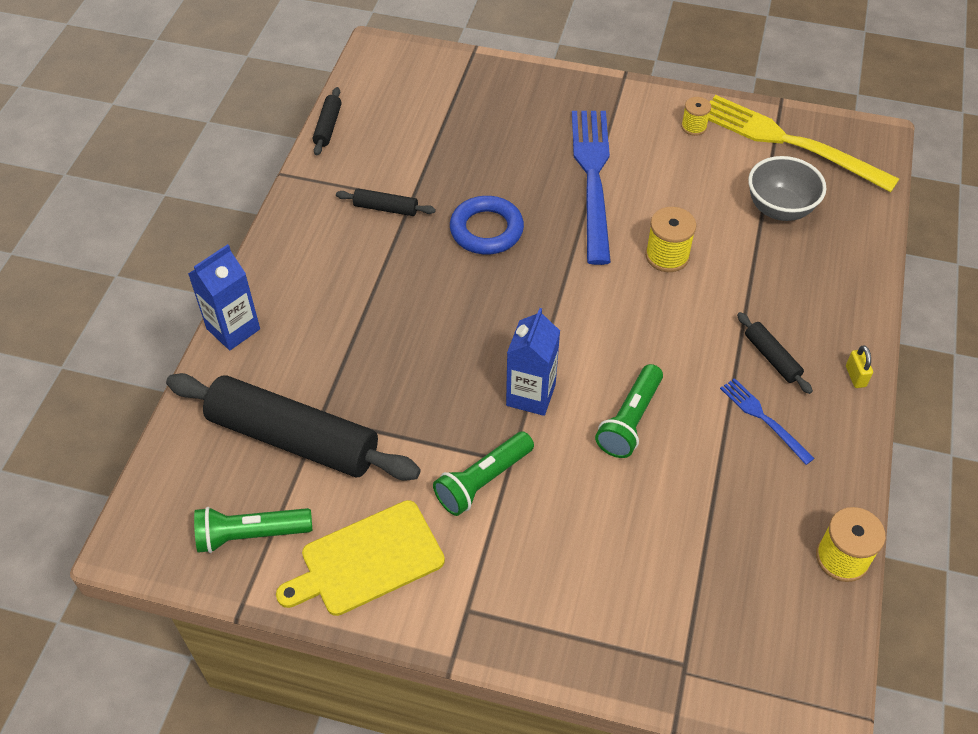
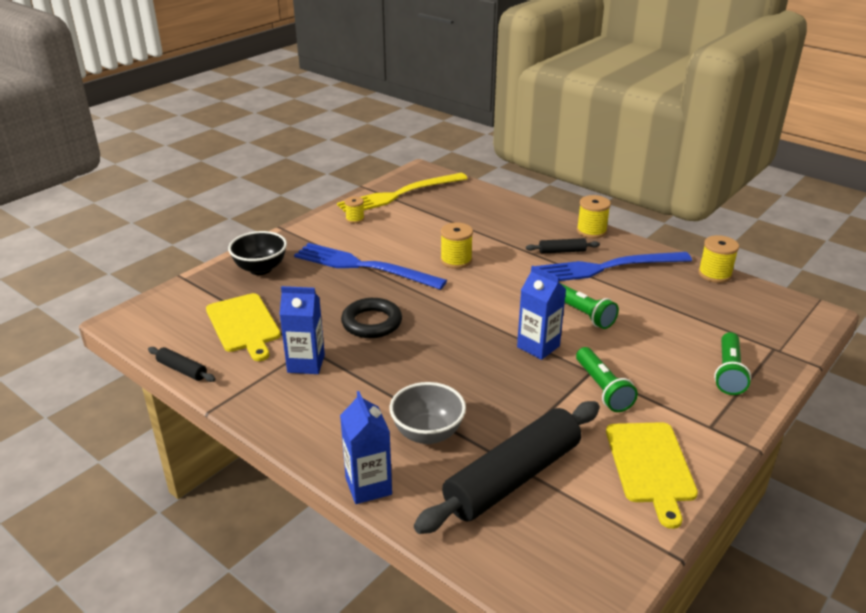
camera: 65 degrees left, 20 degrees down
green flashlight [194,507,313,553] -> green flashlight moved to [714,332,751,395]
black rolling pin [336,189,436,216] -> blue carton [279,286,325,374]
blue ring [450,196,524,255] -> black ring [341,298,402,338]
blue fork [720,378,815,465] -> blue fork [535,252,692,281], size x2.11
grey bowl [748,156,827,221] -> grey bowl moved to [390,382,466,444]
yellow padlock [846,345,873,388] -> yellow spool [577,195,611,238]
none -> yellow cutting board [206,293,281,361]
none -> black bowl [228,231,287,275]

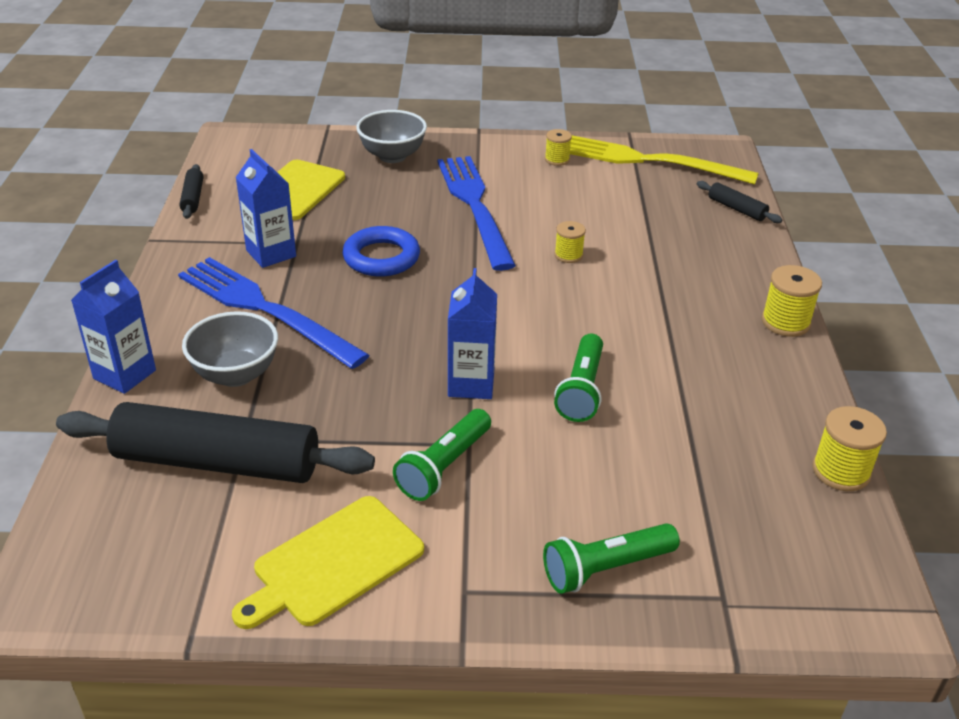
camera: 50 degrees right, 5 degrees up
black bowl [228,231,287,275] -> grey bowl [356,110,427,163]
black ring [341,298,402,338] -> blue ring [342,226,420,277]
yellow spool [440,222,473,269] -> yellow spool [555,221,586,263], size x0.64
black rolling pin [526,238,600,254] -> black rolling pin moved to [697,181,782,223]
blue fork [535,252,692,281] -> blue fork moved to [178,257,369,369]

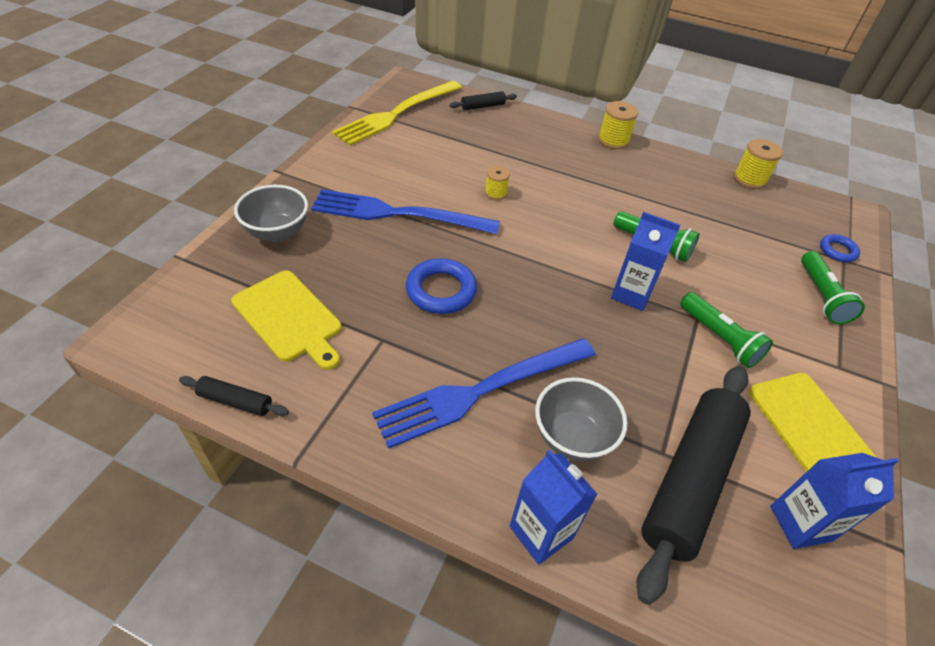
camera: 70 degrees left, 10 degrees up
blue carton [235,149,296,268] -> blue carton moved to [770,453,899,549]
yellow spool [545,129,572,166] -> none
none -> blue ring [820,234,860,262]

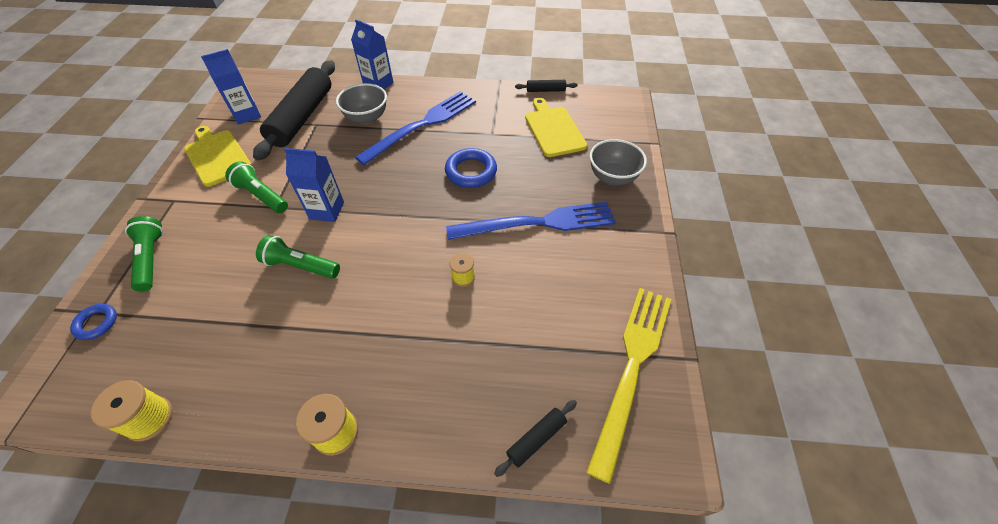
camera: 165 degrees right, 5 degrees up
yellow cutting board [231,271,342,370] -> yellow cutting board turned 45 degrees clockwise [525,98,587,157]

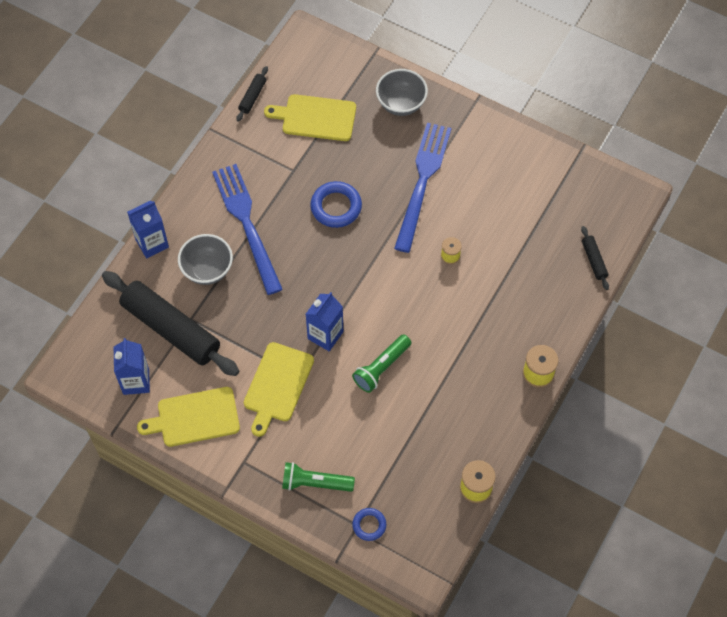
camera: 65 degrees left, 10 degrees up
green flashlight [225,161,288,213] -> yellow cutting board [244,342,314,437]
yellow fork [586,288,671,484] -> none

